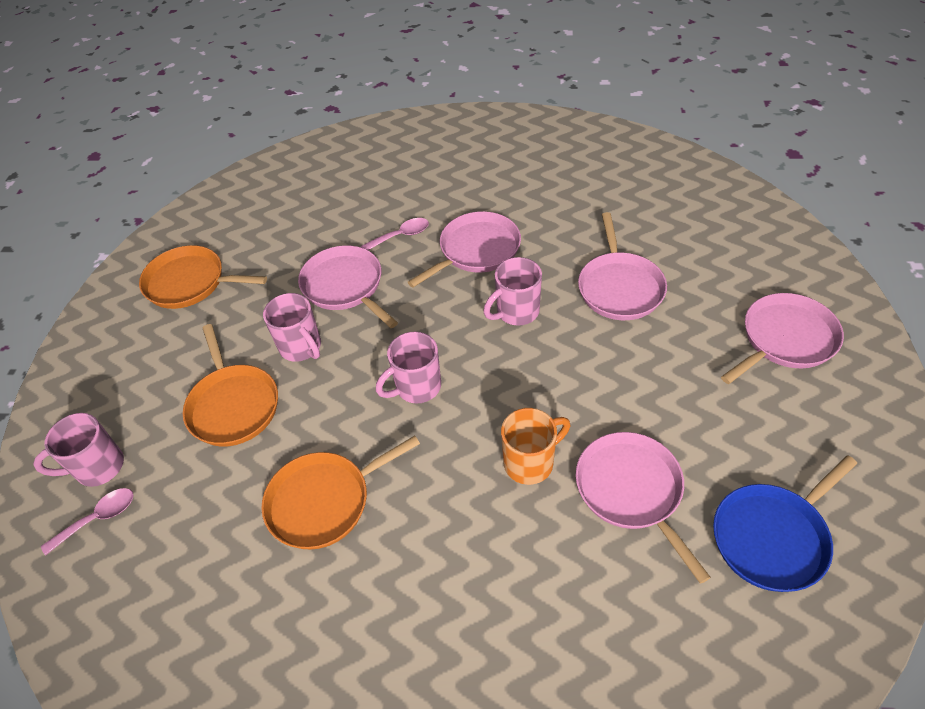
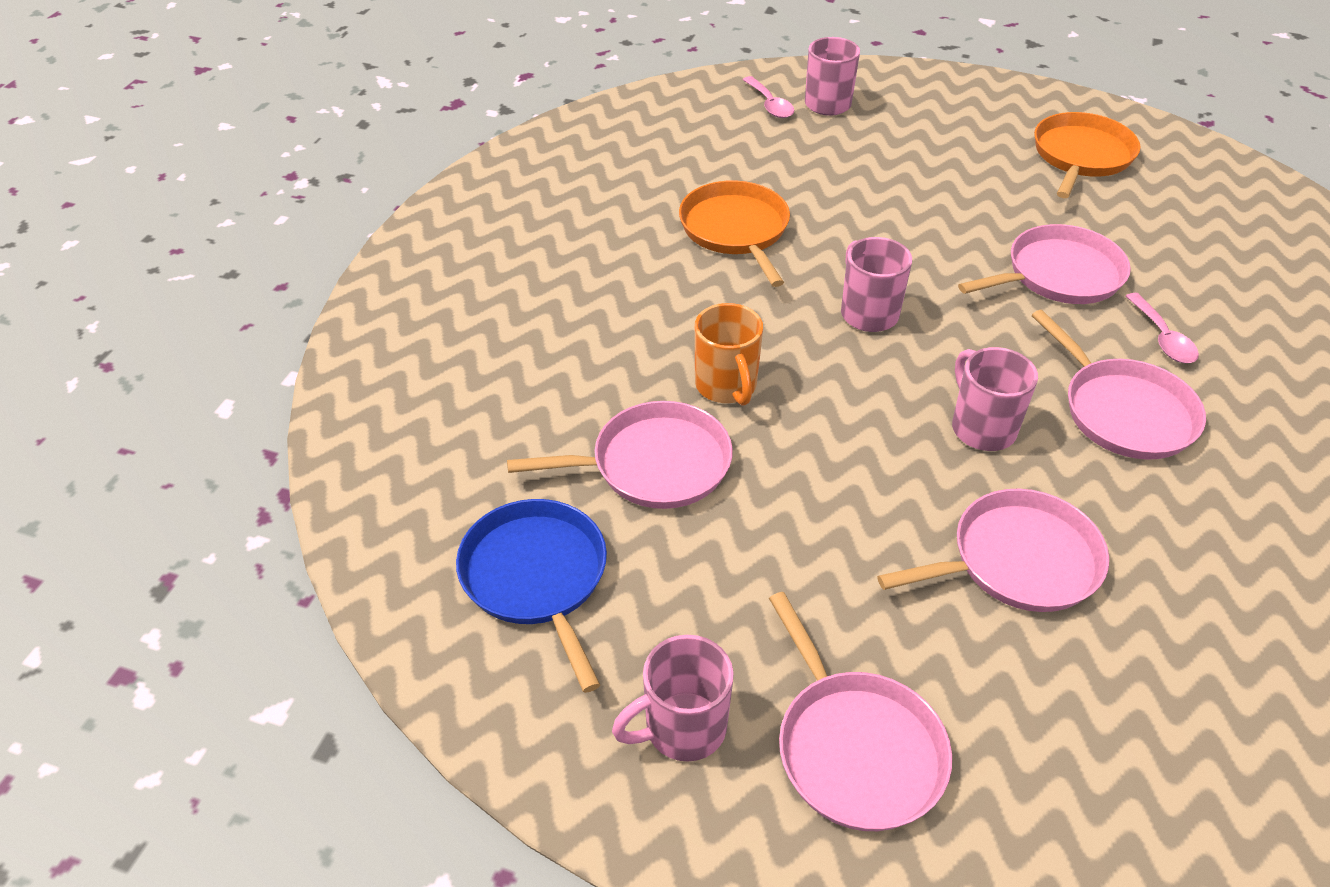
camera: 100 degrees right, 5 degrees down
orange pan [183,324,278,446] -> none
pink mug [263,293,321,362] -> pink mug moved to [612,635,734,762]
pink pan [578,212,667,320] -> pink pan turned 150 degrees clockwise [877,489,1109,612]

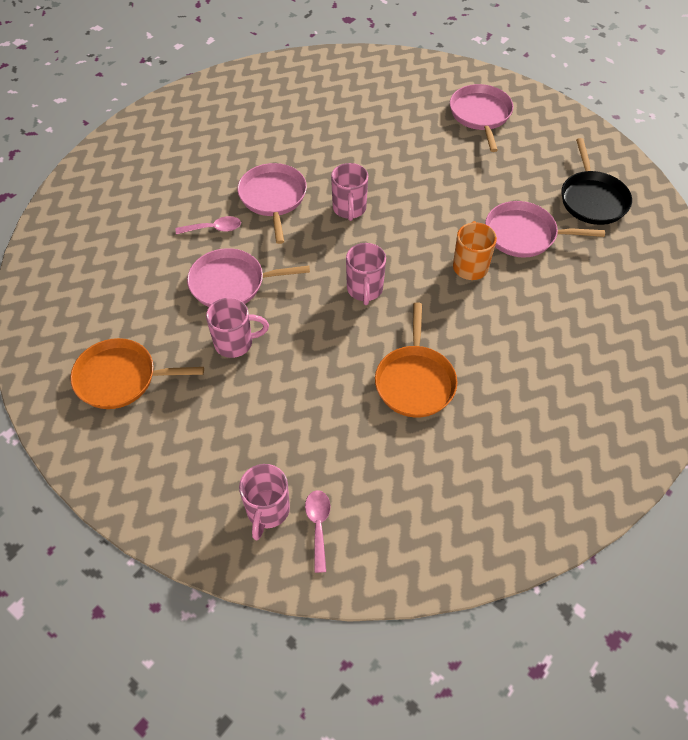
camera: 160 degrees left, 10 degrees up
blue pan [456,499,607,693] -> black pan [561,138,632,225]
pink mug [612,635,734,762] -> pink mug moved to [206,298,269,358]
pink pan [877,489,1109,612] -> none
orange pan [1034,112,1141,198] -> orange pan turned 45 degrees clockwise [70,338,204,409]
pink spoon [1126,293,1199,363] -> pink spoon turned 75 degrees clockwise [176,216,241,234]

